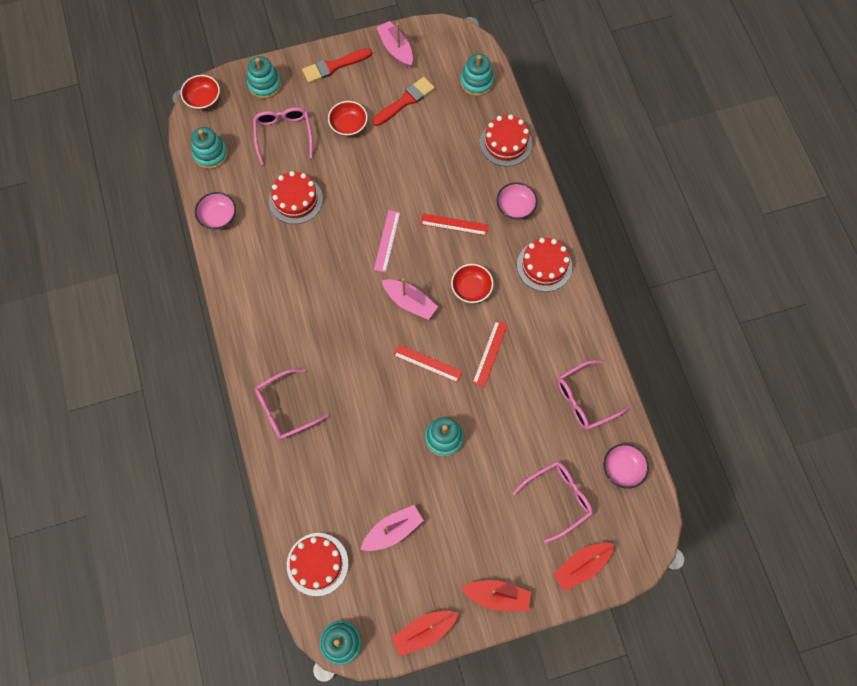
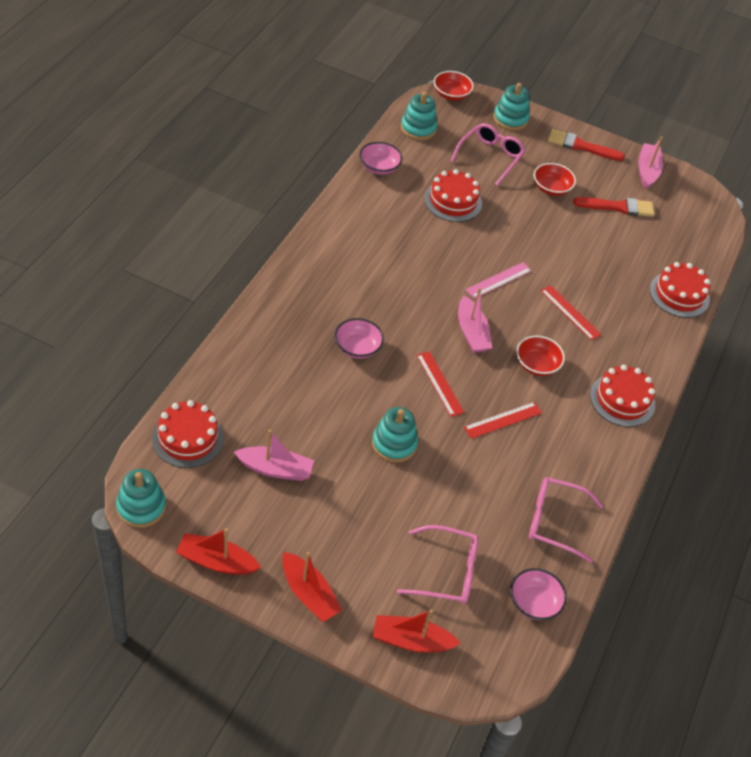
camera: 35 degrees right, 20 degrees down
pink glasses [255,369,329,439] -> none
turquoise stacking toy [460,53,494,96] -> none
pink bowl [497,182,538,220] -> pink bowl moved to [334,318,384,359]

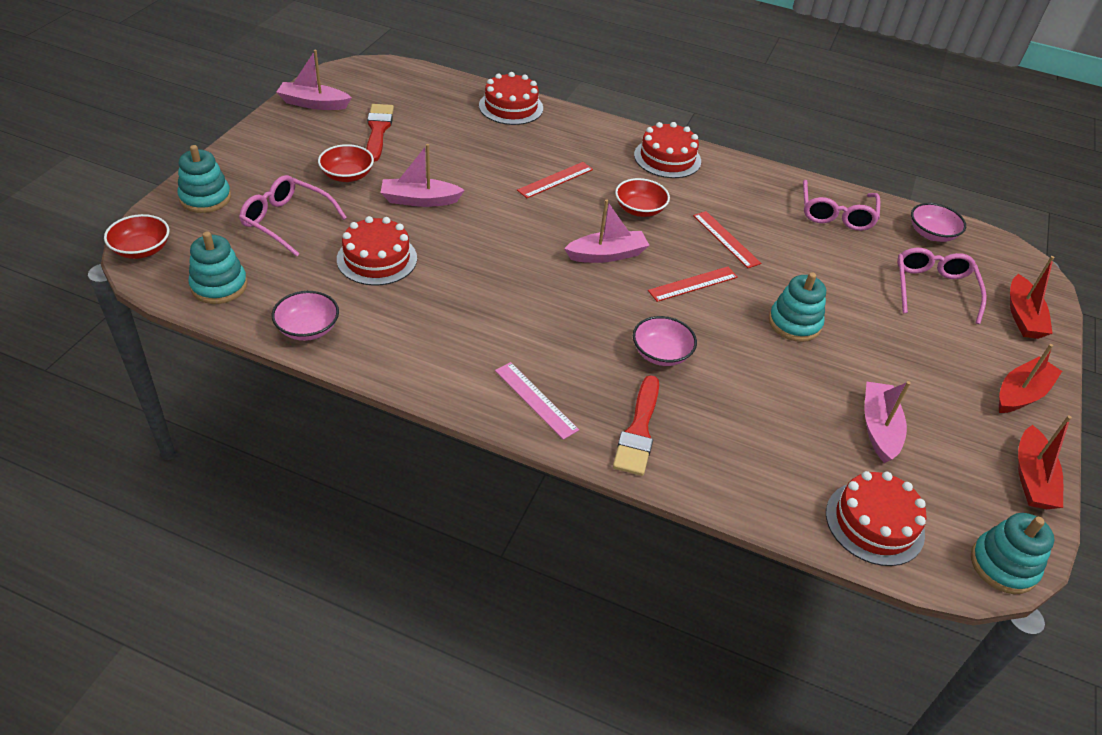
camera: 90 degrees left, 5 degrees down
pink ruler [466,262,532,299] -> pink ruler moved to [495,362,579,440]
red brush [548,129,625,161] -> red brush moved to [613,375,659,476]
none -> pink boat [381,144,465,207]

